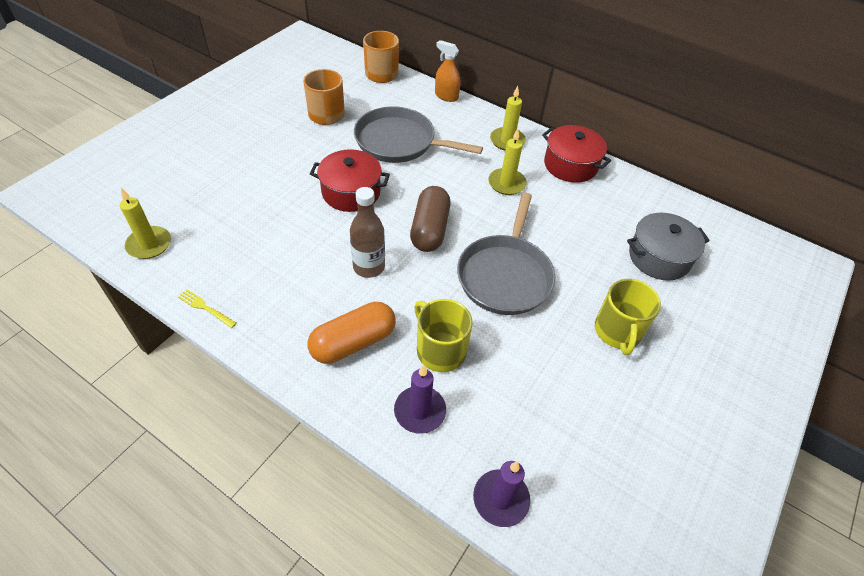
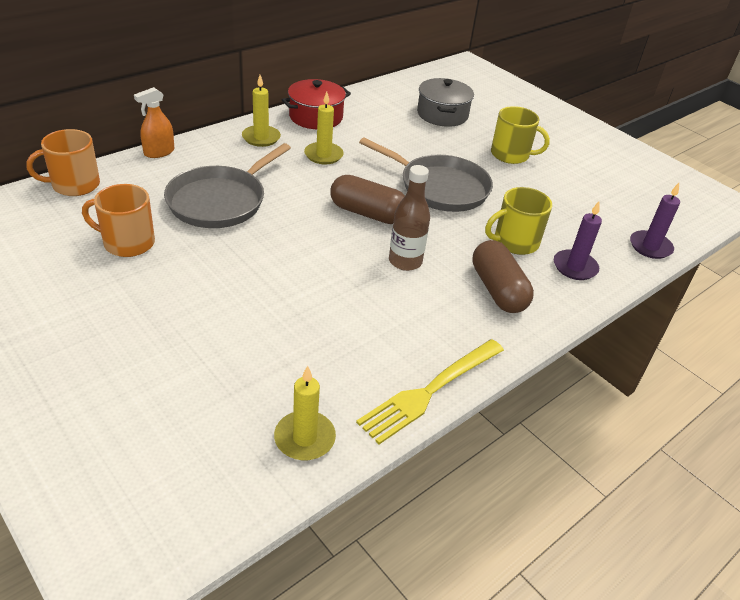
camera: 75 degrees left, 10 degrees down
yellow fork [178,289,237,328] -> yellow fork [356,339,504,444], size x2.19
orange capsule [307,302,396,364] -> brown capsule [472,240,534,313]
red pot [310,149,390,212] -> none

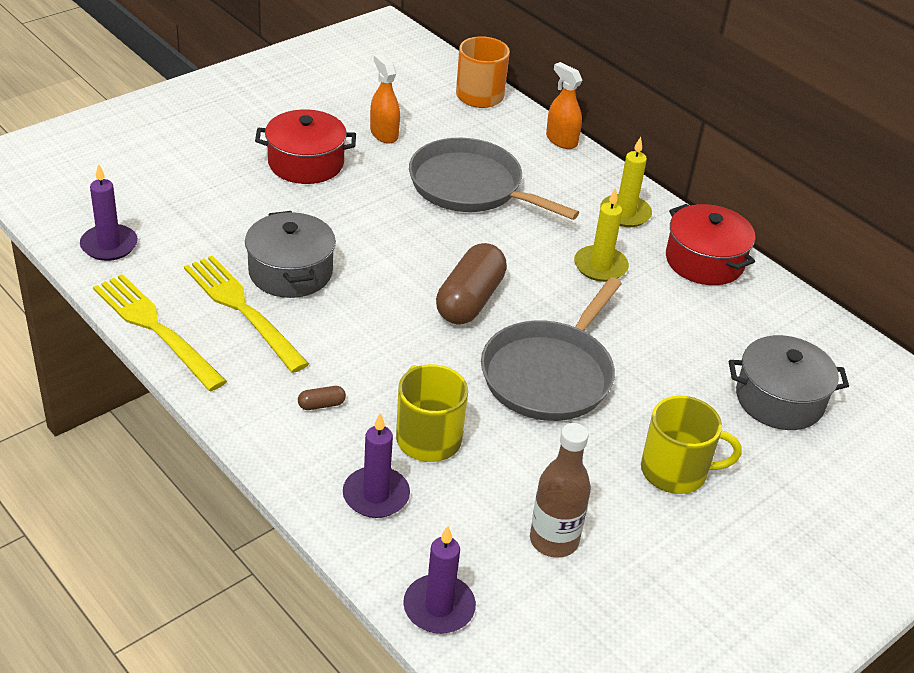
camera: 90 degrees right, 0 degrees up
orange mug [82,184,155,257] -> orange spray bottle [370,54,400,144]
yellow candle [274,366,336,460] -> purple candle [80,164,138,261]
brown bottle [389,165,430,271] -> brown bottle moved to [530,423,591,558]
brown capsule [472,240,534,313] -> brown capsule [298,386,346,410], size x0.41
yellow mug [491,106,550,164] -> yellow mug turned 105 degrees counterclockwise [641,396,742,494]
none -> yellow fork [184,255,309,373]
none -> grey pot [245,211,336,298]
none -> red pot [255,109,356,184]

